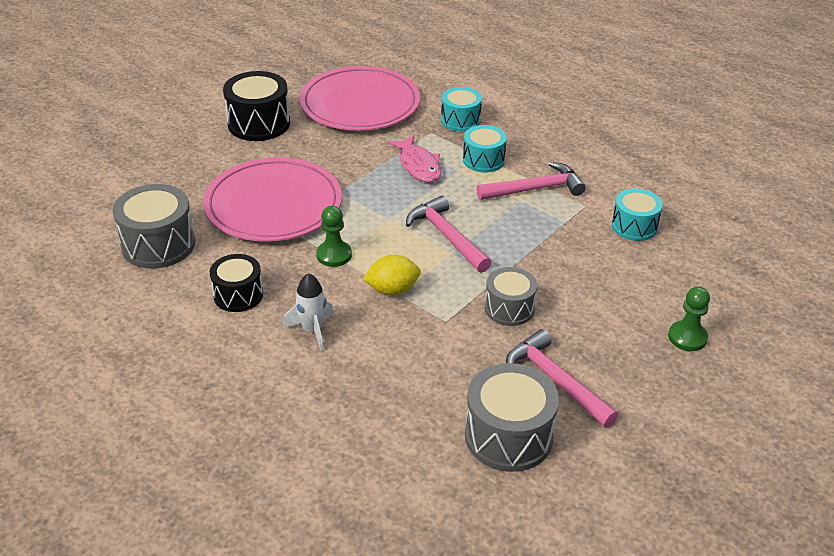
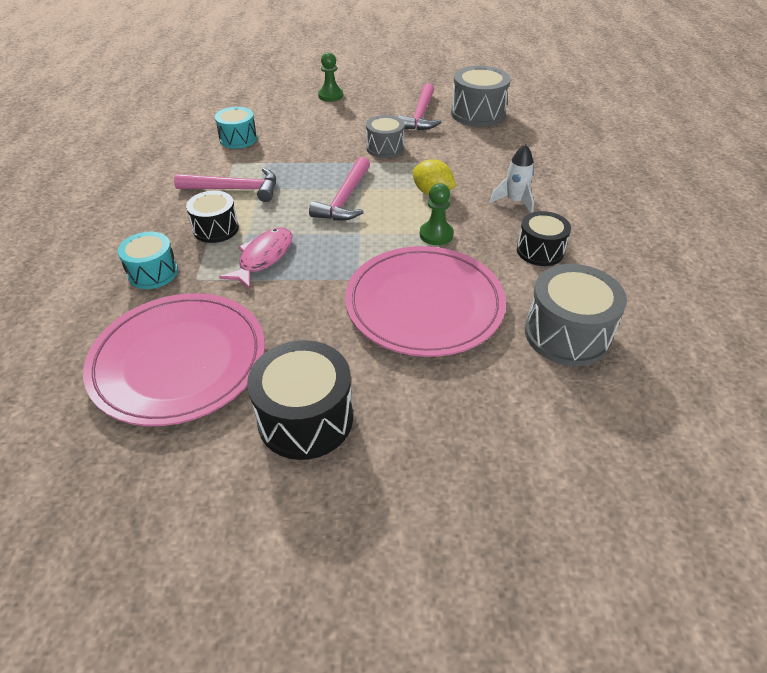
camera: 130 degrees left, 5 degrees up
turquoise drum [463,125,507,173] -> black drum [186,191,239,243]
pink hammer [476,162,586,200] -> pink hammer turned 150 degrees clockwise [174,168,276,202]

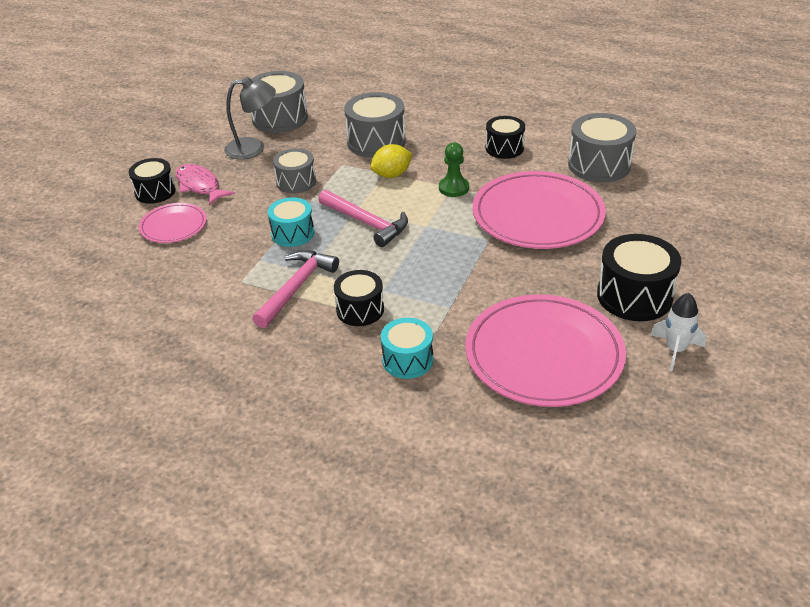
camera: 65 degrees left, 5 degrees down
turquoise drum [215,107,257,149] -> turquoise drum moved to [268,197,314,247]
pink fish [219,227,293,289] -> pink fish moved to [176,164,235,206]
green pawn [318,52,343,102] -> black drum [129,158,176,204]
pink hammer [398,83,441,130] -> grey lamp [224,77,276,160]
white rocket [490,144,534,213] -> white rocket moved to [651,293,706,371]
none -> pink plate [139,203,207,243]
none -> grey drum [344,92,406,158]

